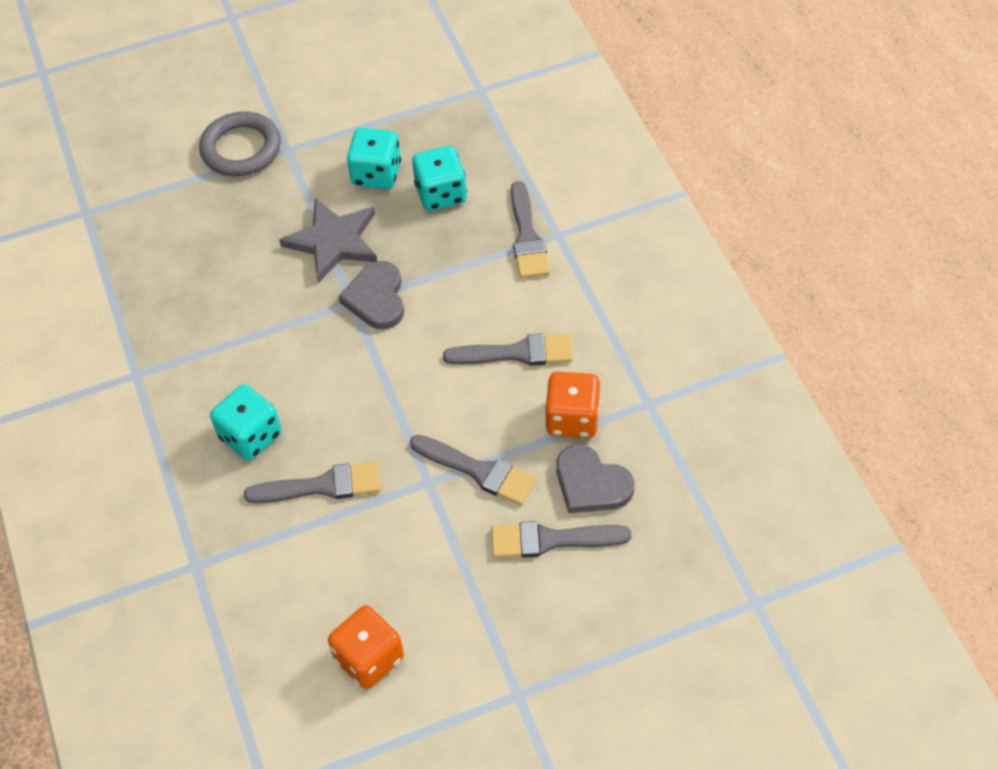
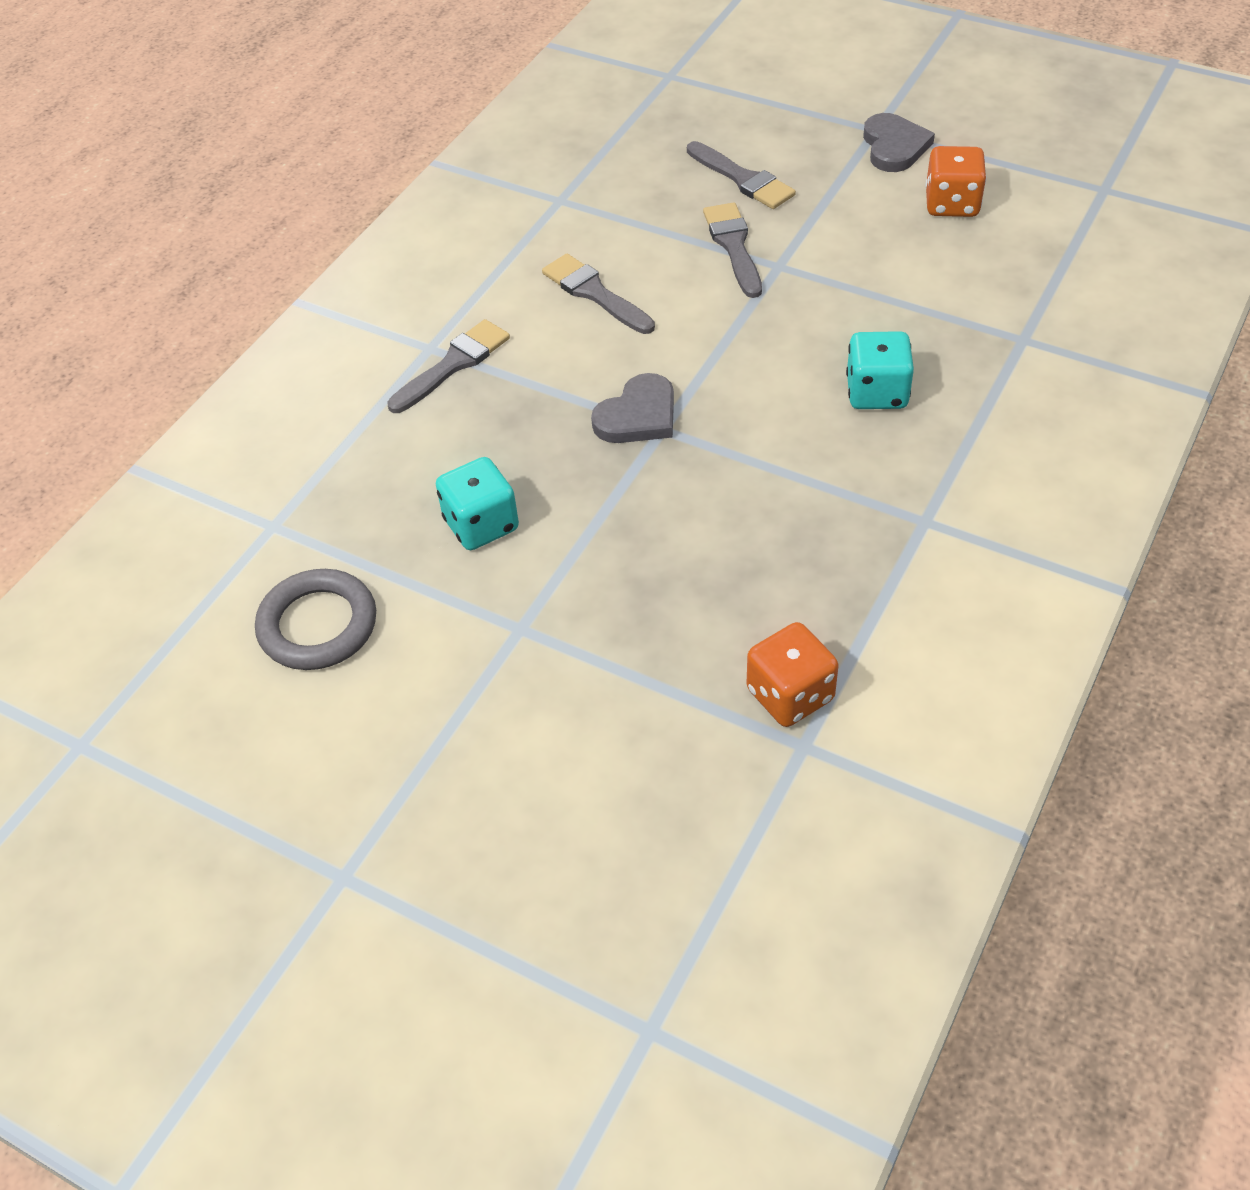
camera: 130 degrees left, 5 degrees down
grey ring [199,111,281,176] -> grey ring moved to [255,569,376,670]
grey brush [244,461,381,503] -> none
grey star [279,198,377,283] -> none
turquoise dice [412,146,467,211] -> none
orange dice [545,371,600,438] -> orange dice moved to [747,622,838,727]
grey heart [557,445,634,513] -> grey heart moved to [863,113,935,172]

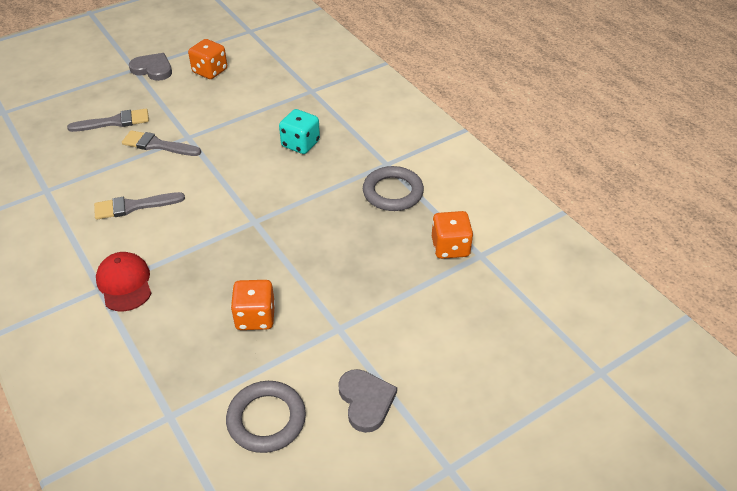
camera: 65 degrees left, 5 degrees down
grey brush [387,319,510,413] -> red cap [96,252,152,311]
turquoise dice [436,457,519,550] -> orange dice [231,280,275,330]
grey heart [591,373,674,443] -> grey heart moved to [338,369,397,433]
none -> grey ring [363,166,424,211]

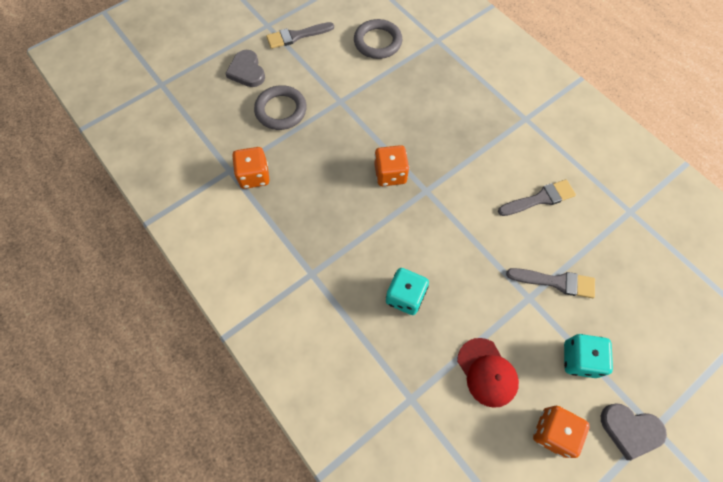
camera: 175 degrees right, 20 degrees up
grey brush [67,109,149,132] -> grey brush moved to [266,22,334,49]
red cap [96,252,152,311] -> red cap moved to [457,338,519,408]
orange dice [231,280,275,330] -> orange dice moved to [374,145,409,186]
grey heart [338,369,397,433] -> grey heart moved to [225,50,265,87]
grey ring [363,166,424,211] -> grey ring moved to [254,85,307,130]
none -> turquoise dice [564,334,613,378]

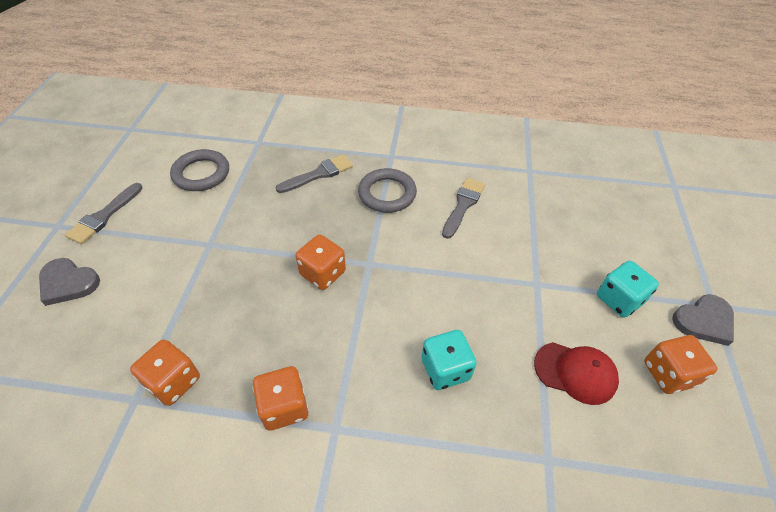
camera: 45 degrees left, 15 degrees down
grey ring [254,85,307,130] -> grey ring moved to [358,168,417,213]
grey brush [506,268,595,298] -> grey brush moved to [276,155,353,193]
none -> orange dice [253,366,309,431]

